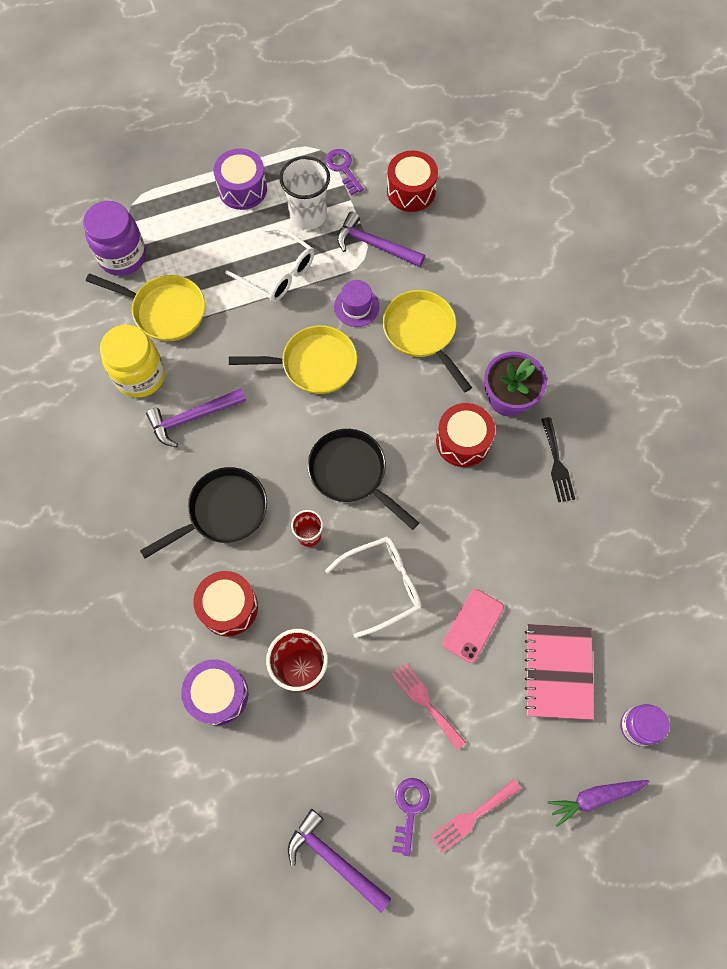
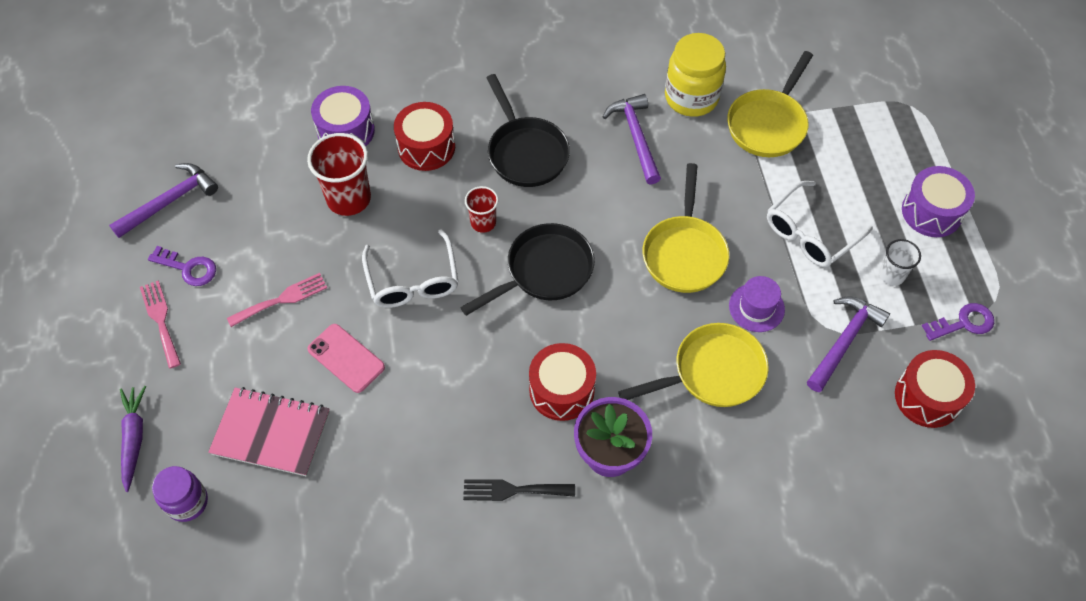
camera: 100 degrees right, 10 degrees down
purple jar [83,201,146,276] -> none
white cup [279,156,330,230] -> white cup [879,239,921,286], size x0.57

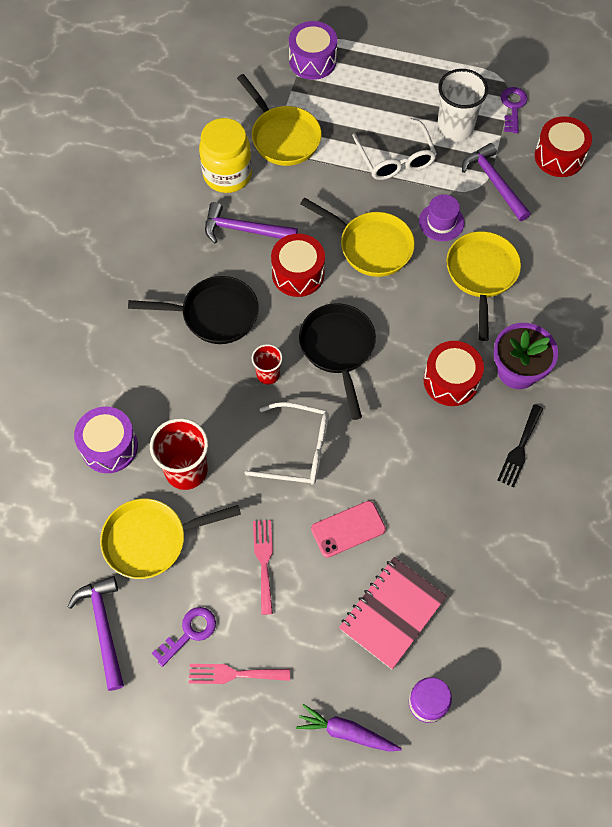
camera: 65 degrees left, 5 degrees up
red drum [394,102,455,171] -> red drum moved to [271,234,325,297]
white cup [879,239,921,286] -> white cup [437,69,488,141], size x1.77
purple drum [902,166,975,237] -> purple drum moved to [289,21,337,80]
none -> yellow pan [100,499,241,579]

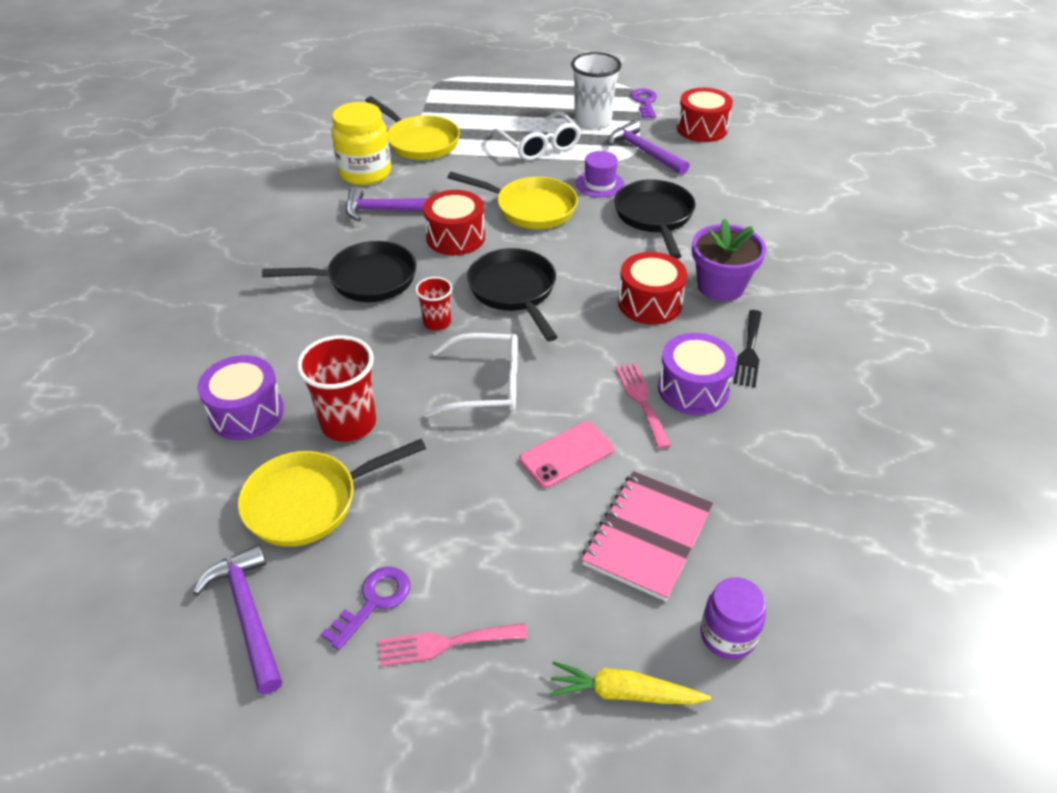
camera: 10 degrees left, 20 degrees down
pink fork [253,520,273,615] -> pink fork moved to [616,363,671,449]
purple drum [289,21,337,80] -> purple drum moved to [658,333,736,415]
purple carrot [296,704,402,752] -> yellow carrot [549,661,711,705]
yellow pan [446,231,521,341] -> black pan [614,179,696,259]

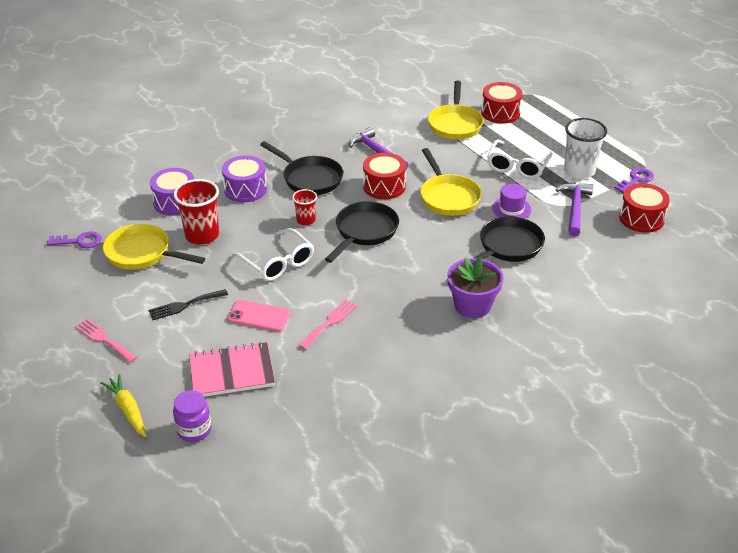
camera: 50 degrees right, 5 degrees down
purple hammer [193,544,282,694] -> none
purple key [321,567,410,650] -> purple key moved to [47,231,102,248]
yellow jar [331,102,391,185] -> none
red drum [618,252,687,325] -> red drum moved to [481,82,522,124]
purple drum [658,333,736,415] -> purple drum moved to [222,155,267,202]
black fork [734,310,762,387] -> black fork moved to [148,289,228,320]

